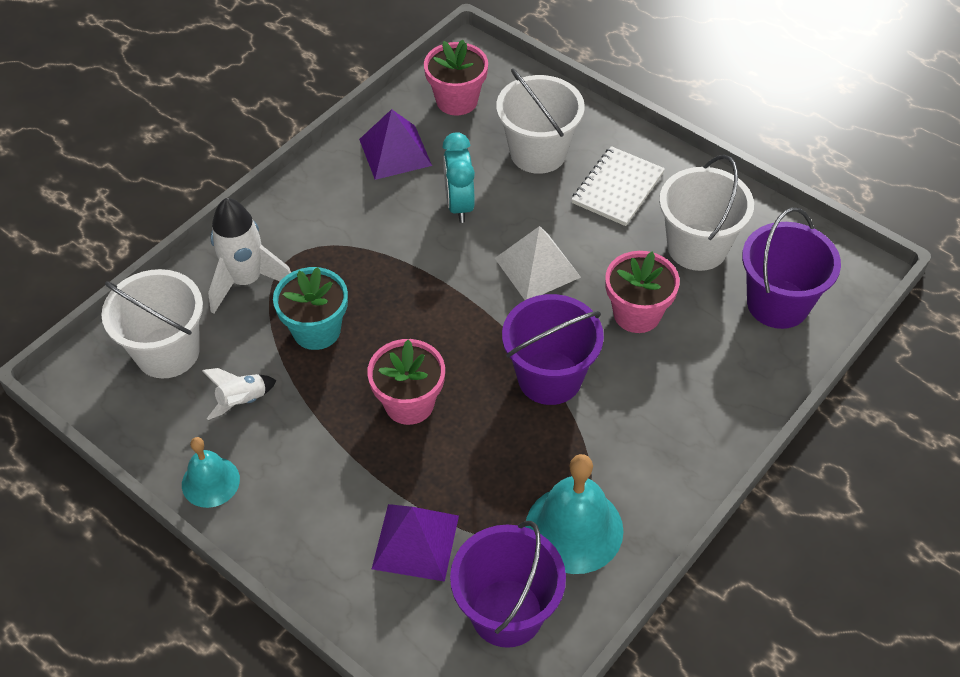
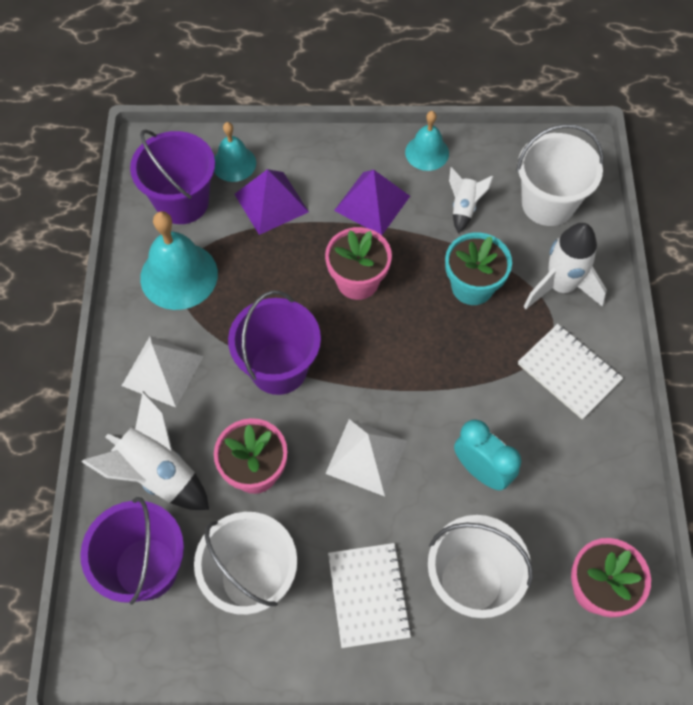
camera: 140 degrees right, 10 degrees up
purple pyramid [359,109,432,180] -> purple pyramid moved to [334,170,410,235]
none -> white rocket [82,391,209,510]
none -> white pyramid [122,336,204,408]
none -> turquoise bell [214,122,256,182]
none -> white notebook [518,324,623,419]

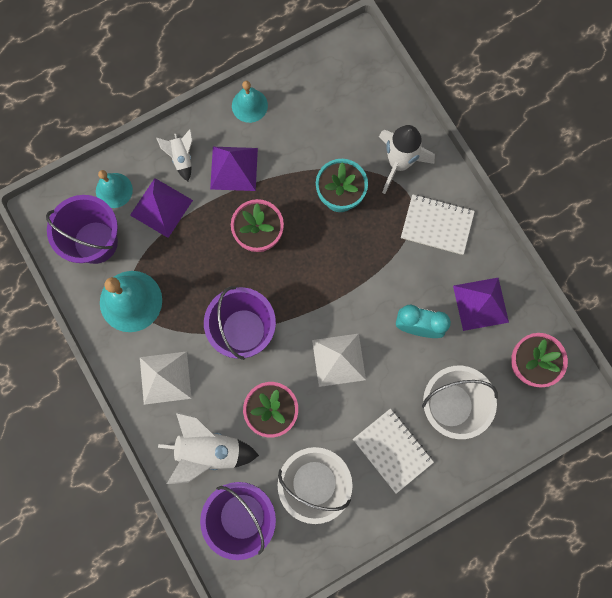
camera: 30 degrees left, 15 degrees up
white rocket [449,167,494,233] -> white rocket moved to [156,129,193,181]
white bucket [516,124,604,226] -> none
none -> purple pyramid [453,278,509,331]

